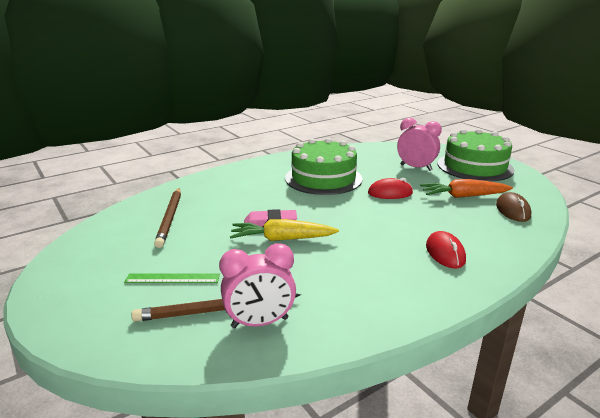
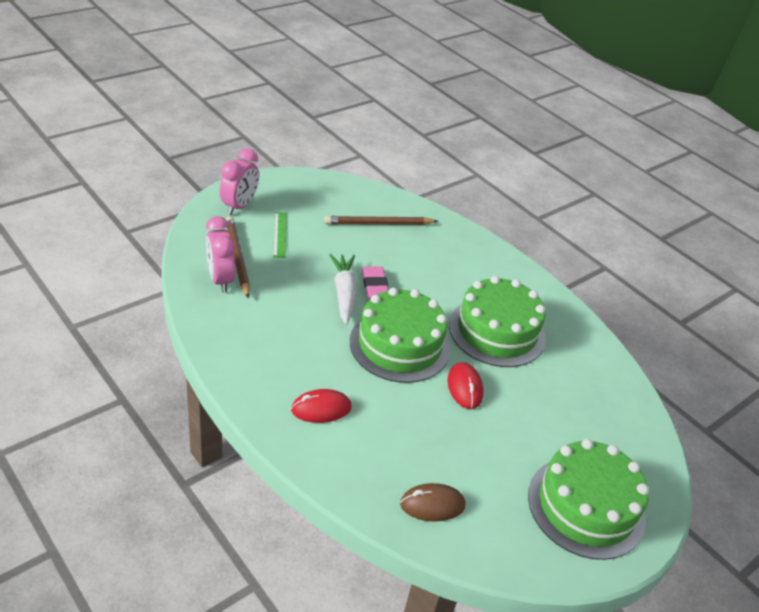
camera: 80 degrees right, 15 degrees up
yellow carrot [230,219,339,241] -> white carrot [329,254,357,325]
pink clock [397,118,442,171] -> pink clock moved to [219,148,259,215]
orange carrot [420,179,513,198] -> none
none -> green cake [350,288,450,383]

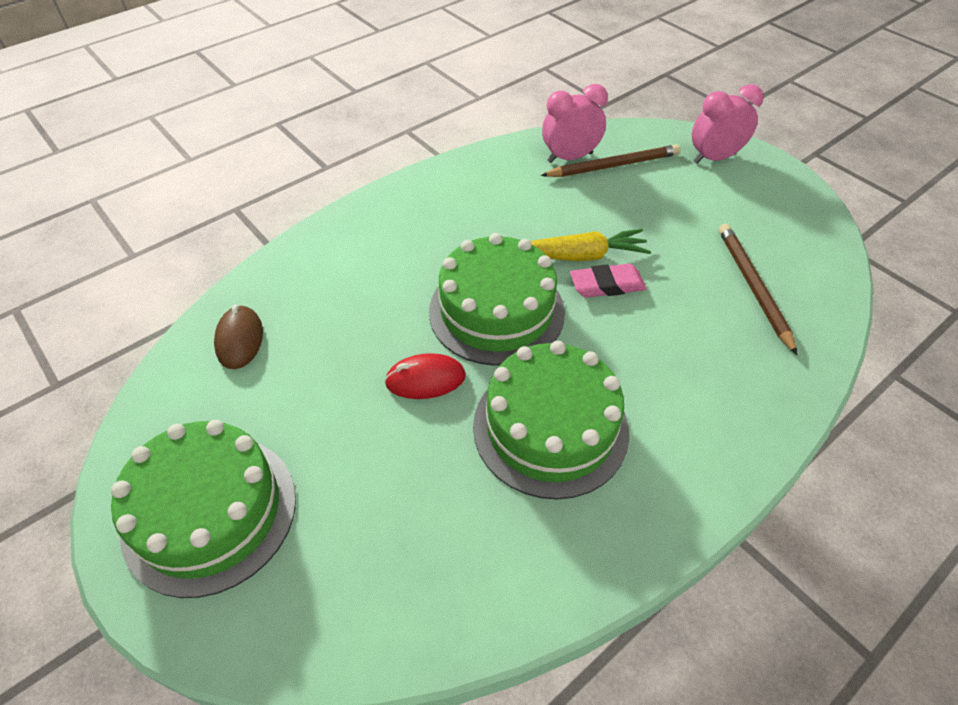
camera: 95 degrees right, 10 degrees up
pink clock [219,148,259,215] -> pink clock turned 135 degrees clockwise [692,84,764,164]
green ruler [273,212,286,258] -> none
red mouse [291,389,352,423] -> none
white carrot [329,254,357,325] -> yellow carrot [530,229,651,261]

